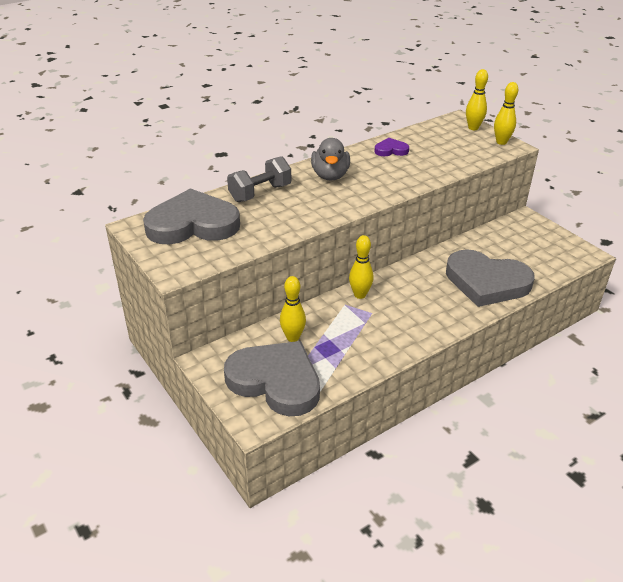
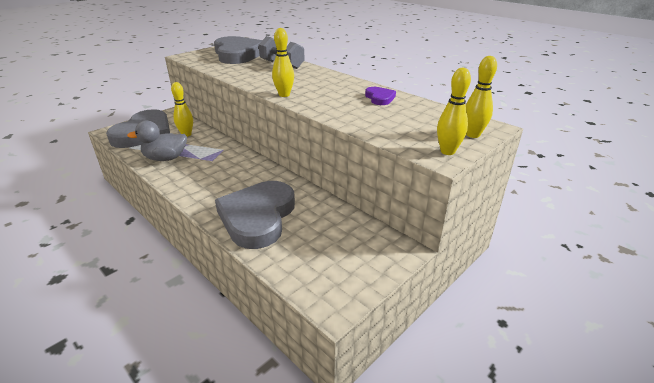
camera: 80 degrees right, 5 degrees down
grey duck [311,138,350,181] -> grey duck moved to [127,120,187,161]
yellow bowling pin [349,235,373,299] -> yellow bowling pin moved to [272,28,294,97]

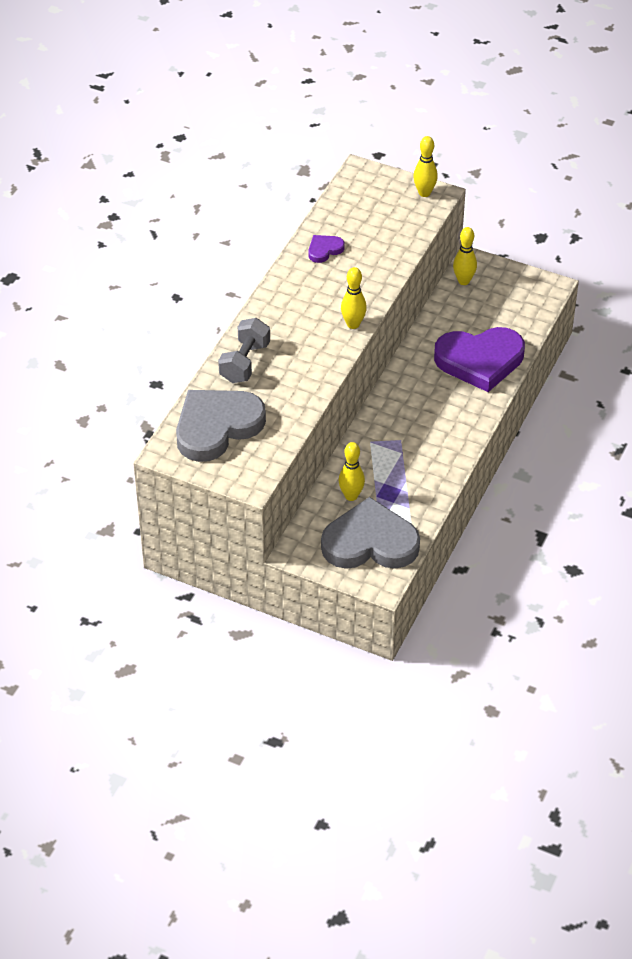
camera: 110 degrees left, 15 degrees up
grey duck [127,120,187,161] -> none
grey heart [215,181,295,249] -> purple heart [434,327,525,392]
yellow bowling pin [466,56,497,138] -> yellow bowling pin moved to [453,227,477,285]

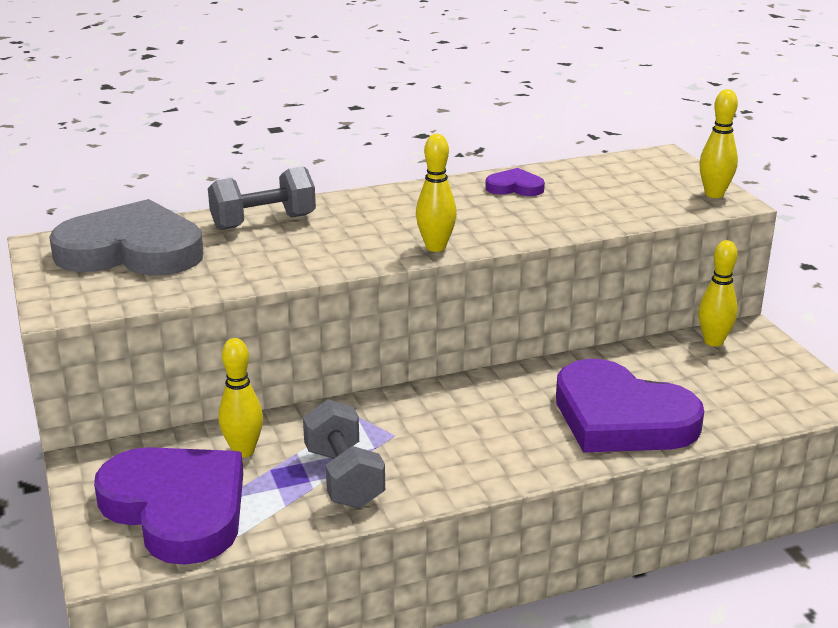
camera: 45 degrees right, 20 degrees down
grey heart [321,497,420,569] -> purple heart [94,447,243,565]
none -> grey dumbbell [303,400,385,508]

